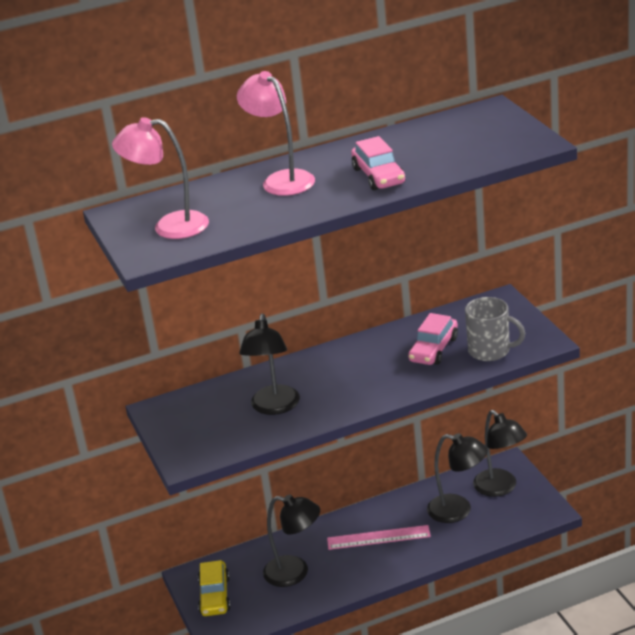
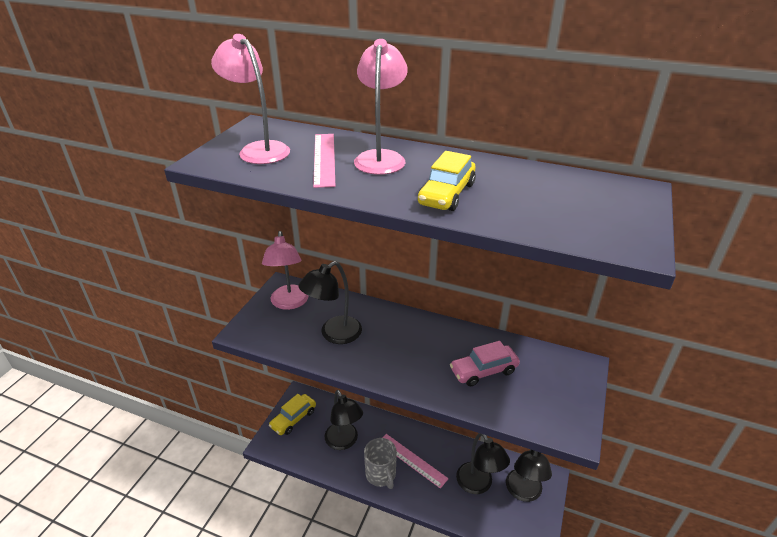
camera: 40 degrees right, 5 degrees up
pink car [351,136,405,190] -> yellow car [418,151,476,211]
grey mug [465,297,525,361] -> grey mug moved to [364,438,397,489]
none -> pink lamp [262,231,308,310]
none -> pink ruler [313,134,335,188]

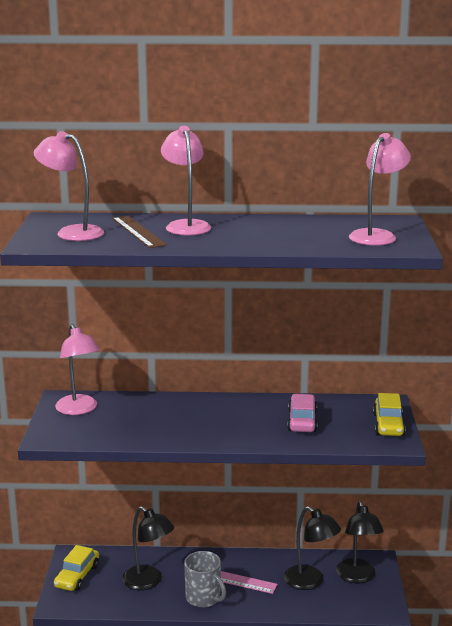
camera: 20 degrees left, 15 degrees down
black lamp [298,261,362,344] -> none
pink ruler [313,134,335,188] -> brown ruler [112,216,167,248]
yellow car [418,151,476,211] -> yellow car moved to [373,393,406,436]
pink car [450,341,520,386] -> pink car turned 135 degrees clockwise [287,394,317,432]
none -> pink lamp [349,133,411,246]

